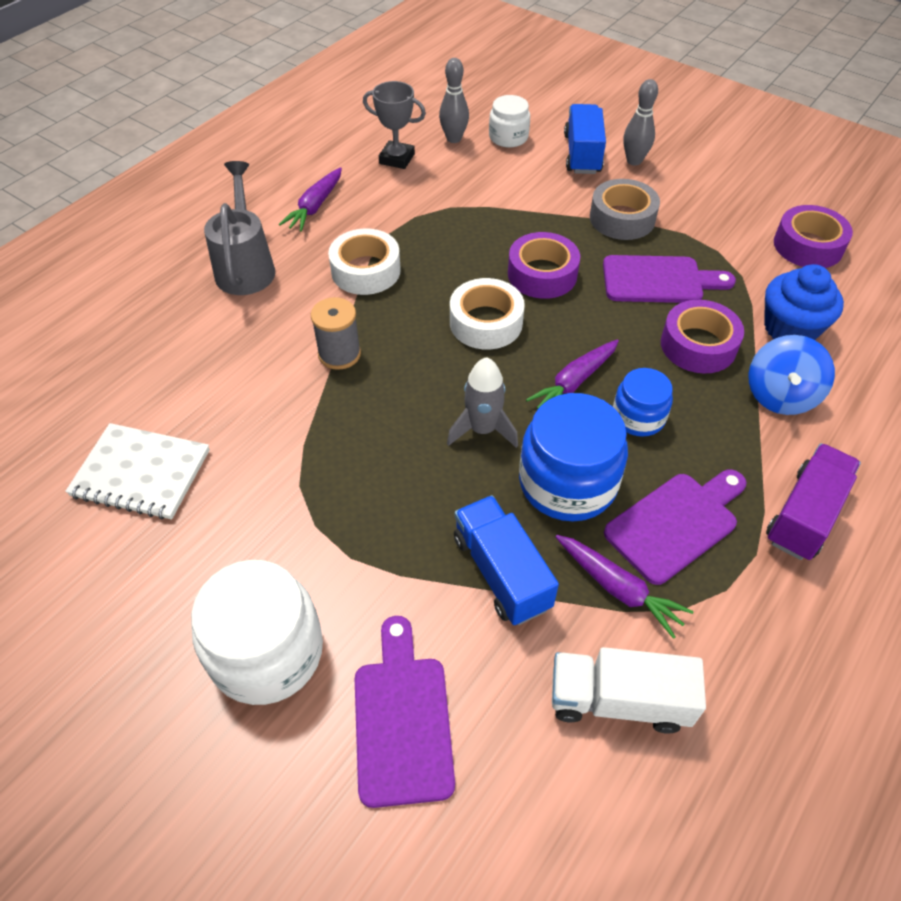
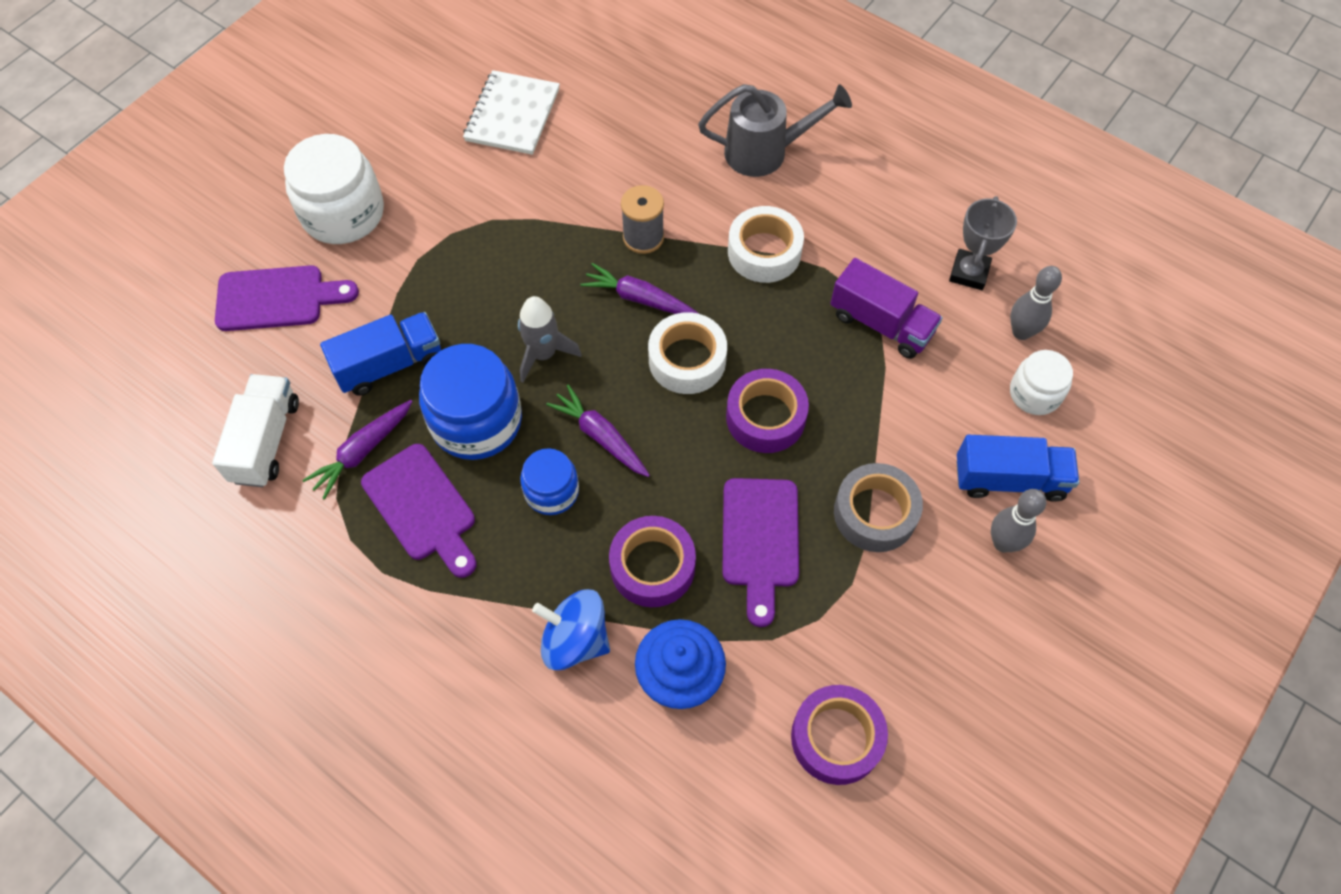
camera: 90 degrees right, 10 degrees up
purple carrot [279,167,342,232] -> purple carrot moved to [580,263,699,314]
purple truck [766,443,861,560] -> purple truck moved to [830,258,943,359]

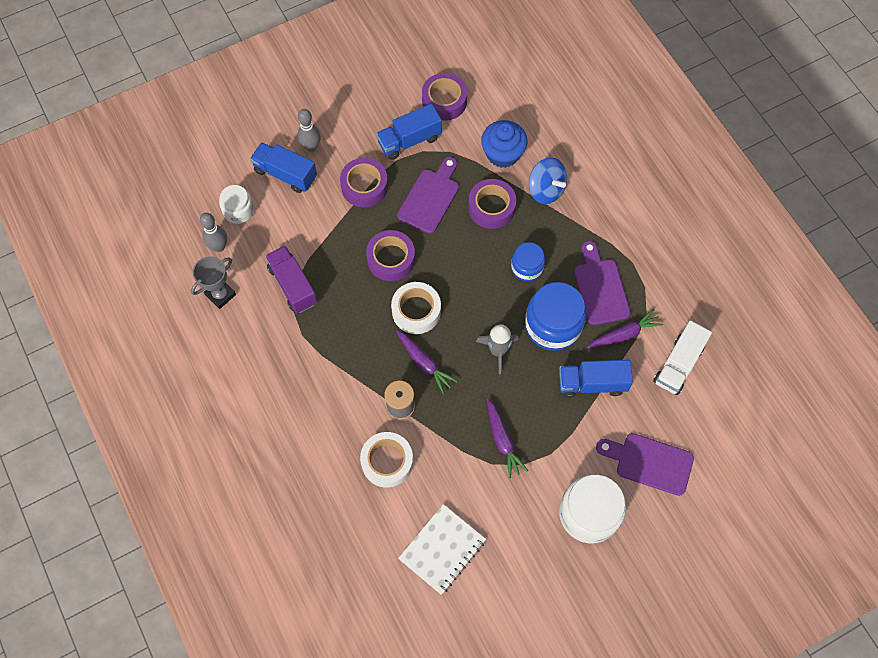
camera: 155 degrees left, 5 degrees up
purple carrot [546,385,650,477] -> purple carrot moved to [487,399,528,478]
grey watering can [698,84,852,177] -> none
white tape [728,206,804,283] -> white tape moved to [360,432,413,488]
grey tape [834,463,923,552] -> purple tape [340,158,388,207]
none -> blue truck [376,104,442,160]

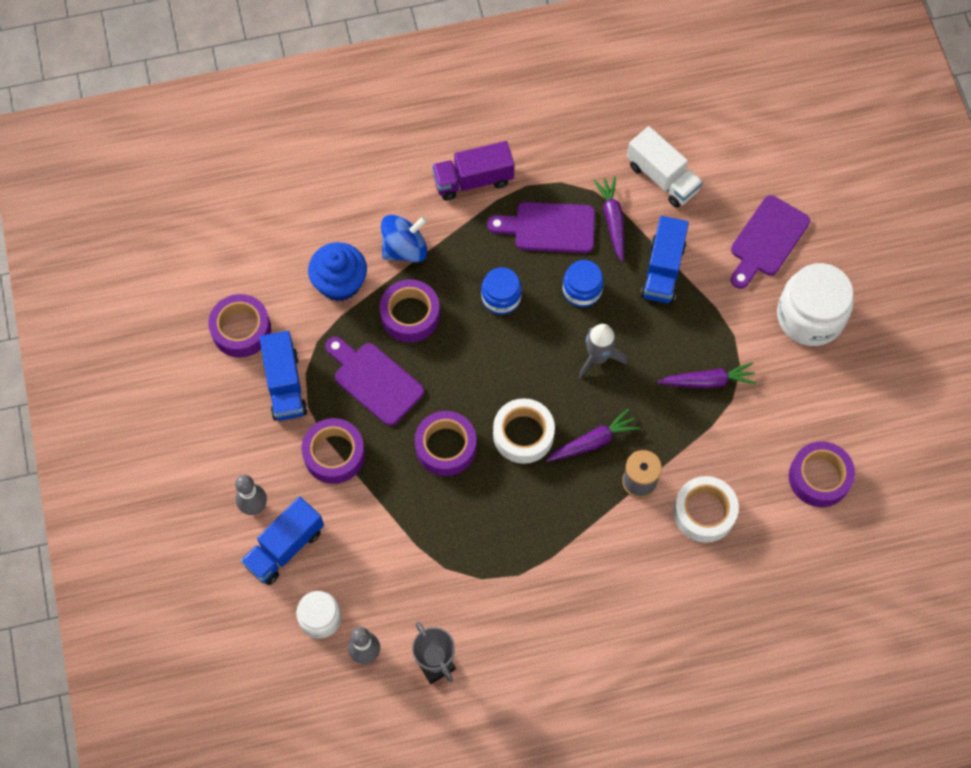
camera: 75 degrees left, 0 degrees up
purple truck [265,245,317,313] -> purple truck moved to [432,141,514,201]
white notebook [398,504,486,595] -> purple tape [789,441,855,507]
blue jar [525,282,586,351] -> blue jar [563,260,604,307], size x0.58

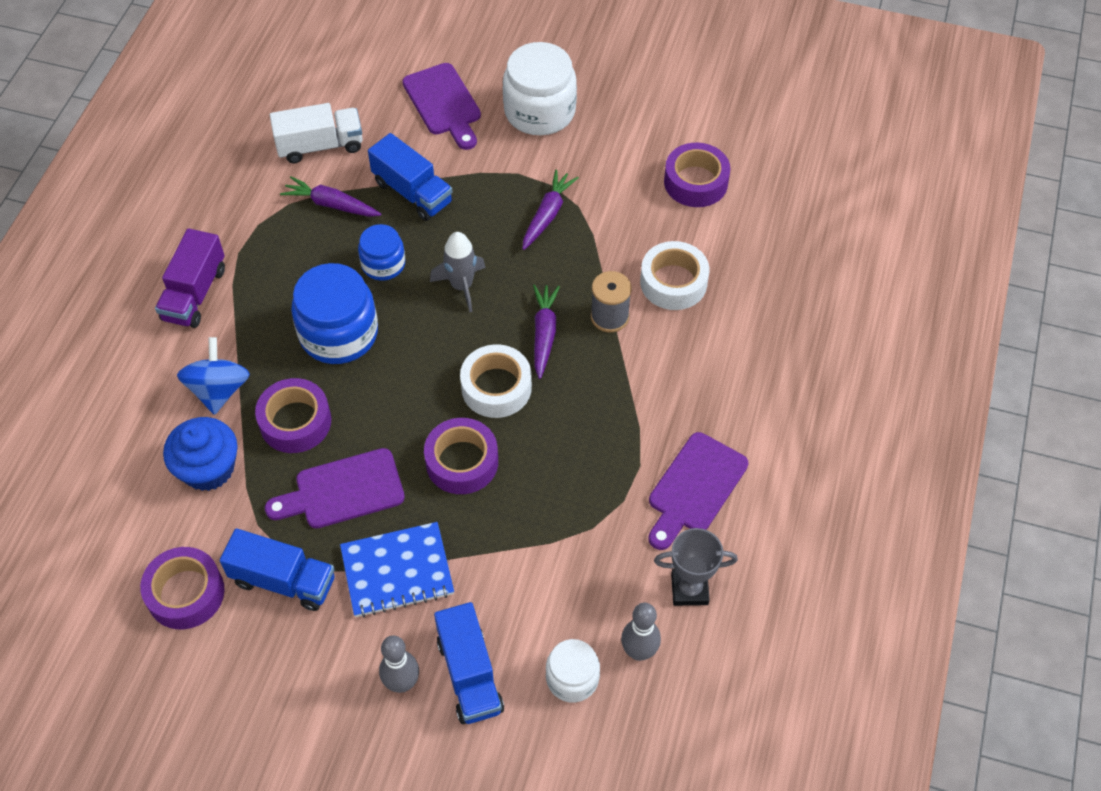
camera: 60 degrees left, 10 degrees down
purple tape [301,418,365,484] -> blue notebook [340,522,454,617]
blue jar [481,267,522,315] -> blue jar [291,263,378,364], size x1.73
purple cutting board [487,202,595,253] -> purple cutting board moved to [648,432,748,550]

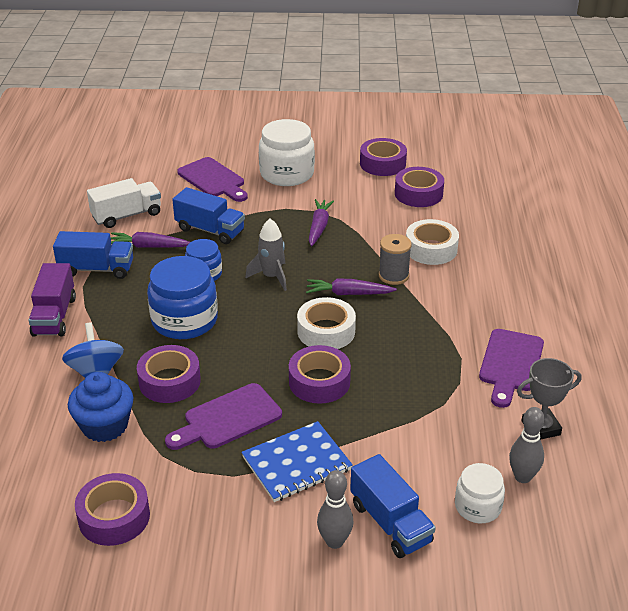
camera: 15 degrees left, 20 degrees down
blue truck [220,528,335,611] -> blue truck moved to [53,231,133,279]
purple carrot [533,285,560,379] -> purple carrot turned 75 degrees counterclockwise [306,278,397,295]
none -> purple tape [360,138,407,176]

